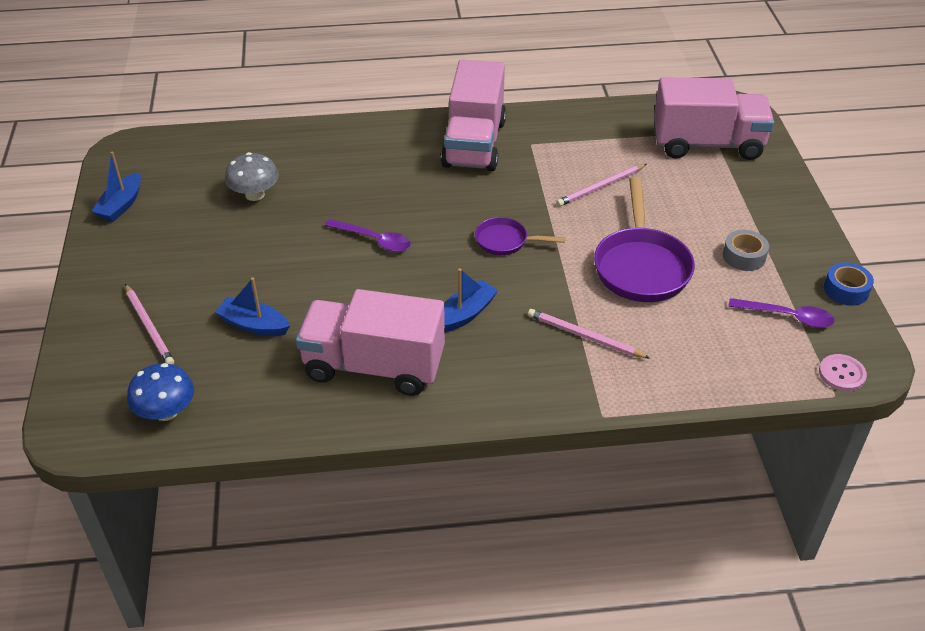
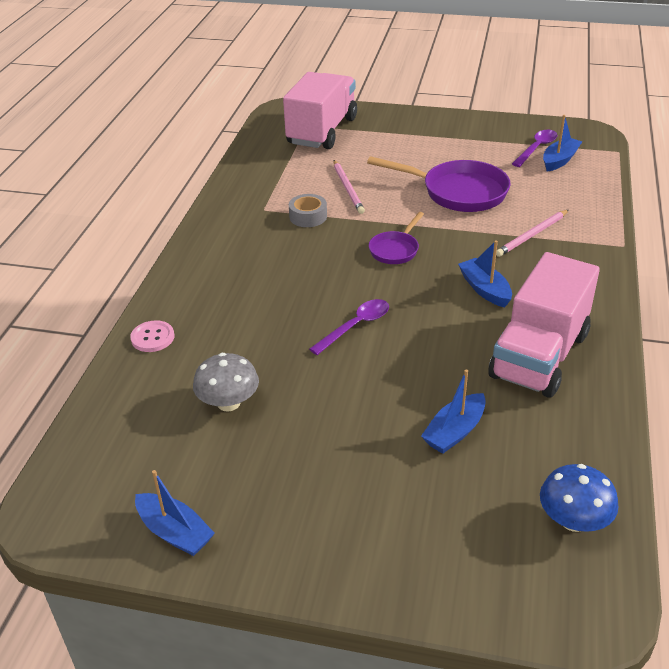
camera: 70 degrees left, 5 degrees down
pink pencil [125,284,174,365] -> none
pink truck [441,59,506,171] -> none
grey tape [723,230,769,271] -> grey tape moved to [289,194,327,227]
pink button [819,354,867,391] -> pink button moved to [130,320,174,352]
blue tape [824,262,874,306] -> none
none -> blue boat [543,115,582,171]

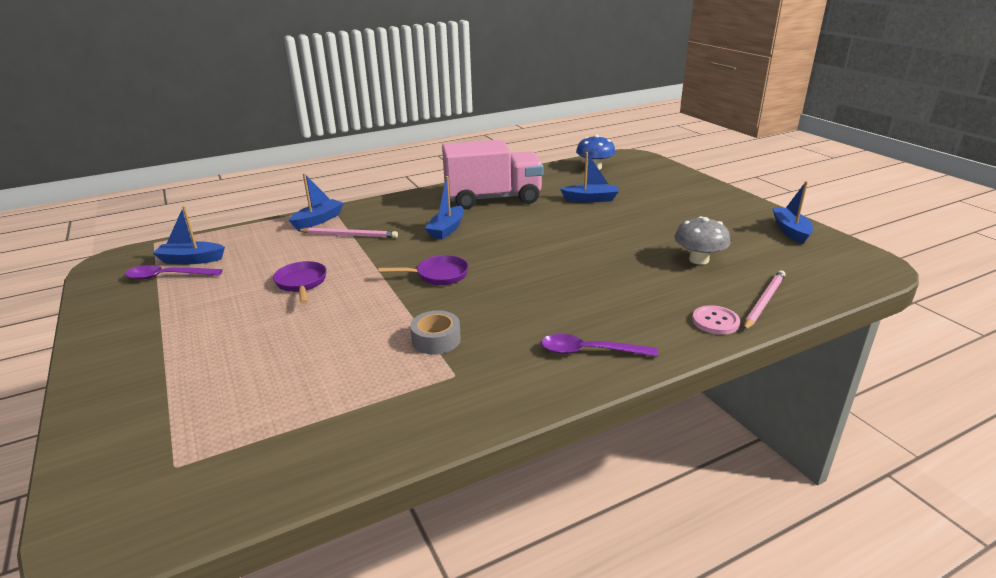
camera: 130 degrees left, 10 degrees down
pink truck [283,72,357,149] -> none
purple spoon [309,299,389,355] -> purple spoon moved to [541,334,658,357]
pink pencil [334,160,365,214] -> pink pencil moved to [744,270,785,330]
purple pan [367,156,511,212] -> purple pan [273,261,327,304], size x0.54
none -> blue boat [289,173,344,230]

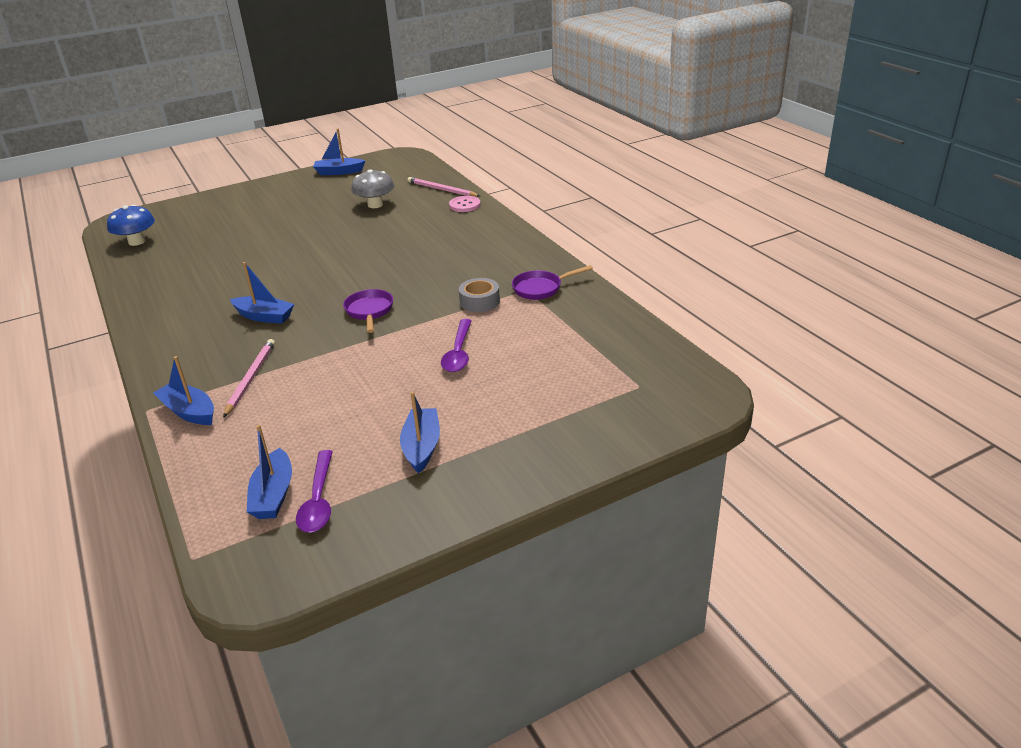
camera: 90 degrees left, 5 degrees up
purple pan [273,261,327,304] -> purple pan moved to [512,265,593,300]
pink truck [442,140,543,209] -> none
purple spoon [541,334,658,357] -> purple spoon moved to [441,319,472,372]
blue boat [560,152,619,202] -> blue boat moved to [400,391,440,474]

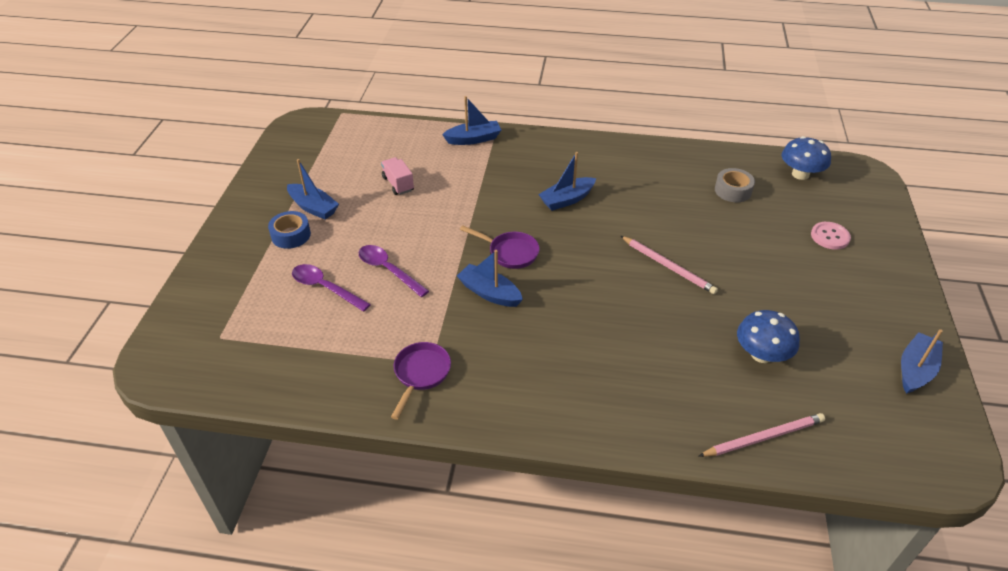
camera: 125 degrees right, 10 degrees up
pink pencil [223,339,275,418] -> pink pencil moved to [621,236,718,294]
blue boat [247,425,292,519] -> blue boat moved to [457,250,523,307]
purple spoon [296,450,333,533] -> purple spoon moved to [292,264,371,312]
grey mushroom [351,169,394,208] -> blue mushroom [737,310,800,363]
pink button [449,196,481,212] -> pink button moved to [811,222,851,249]
grey tape [459,278,500,312] -> grey tape moved to [715,168,755,202]
none -> blue tape [268,211,311,249]
none -> pink truck [381,157,414,195]

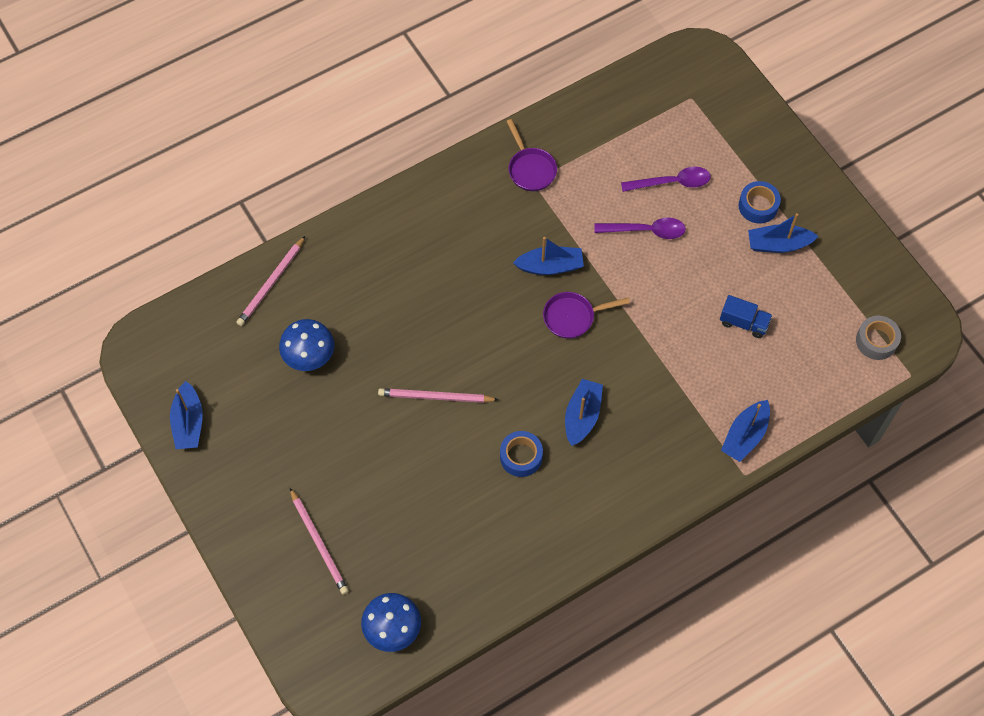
camera: 140 degrees right, 20 degrees up
pink truck [381,157,414,195] -> blue truck [720,295,772,338]
grey tape [715,168,755,202] -> grey tape moved to [856,316,901,360]
pink button [811,222,851,249] -> pink pencil [290,488,349,595]
none -> blue tape [500,431,543,477]

